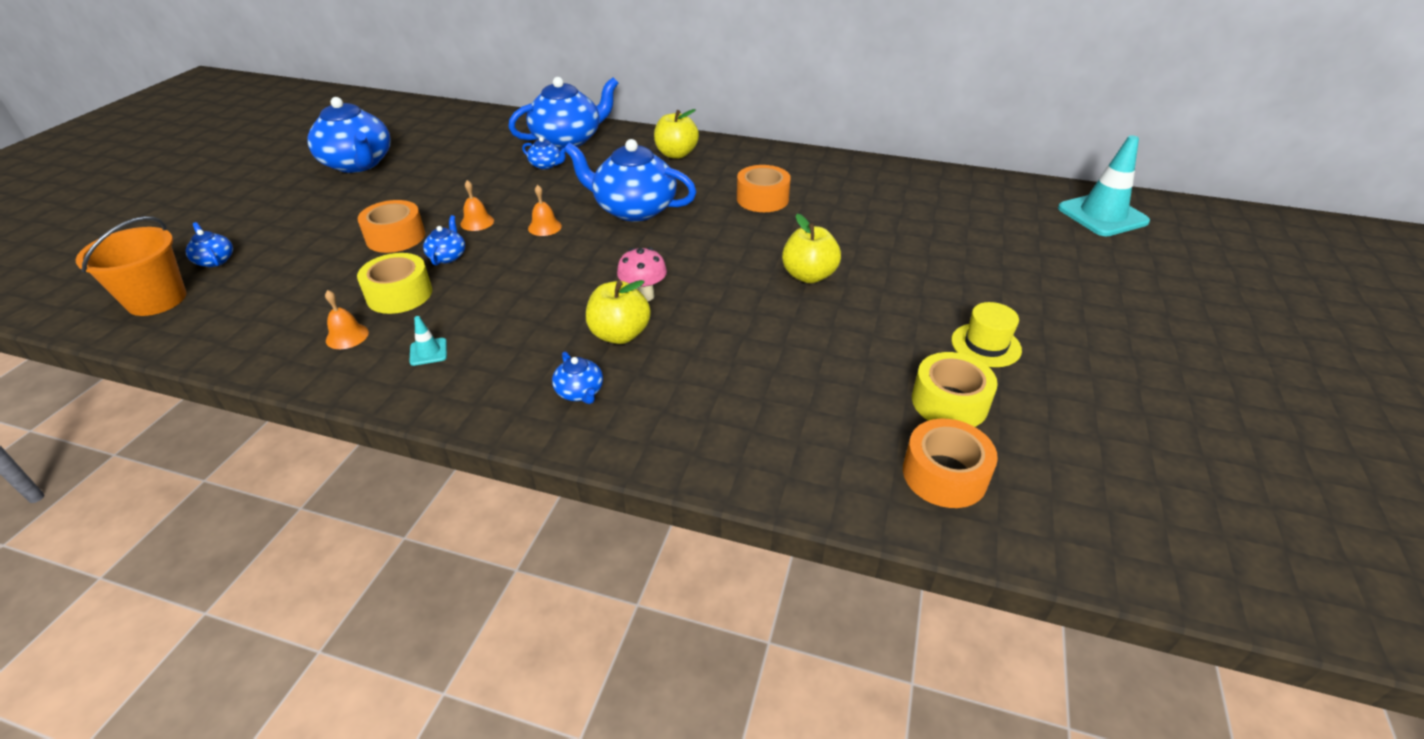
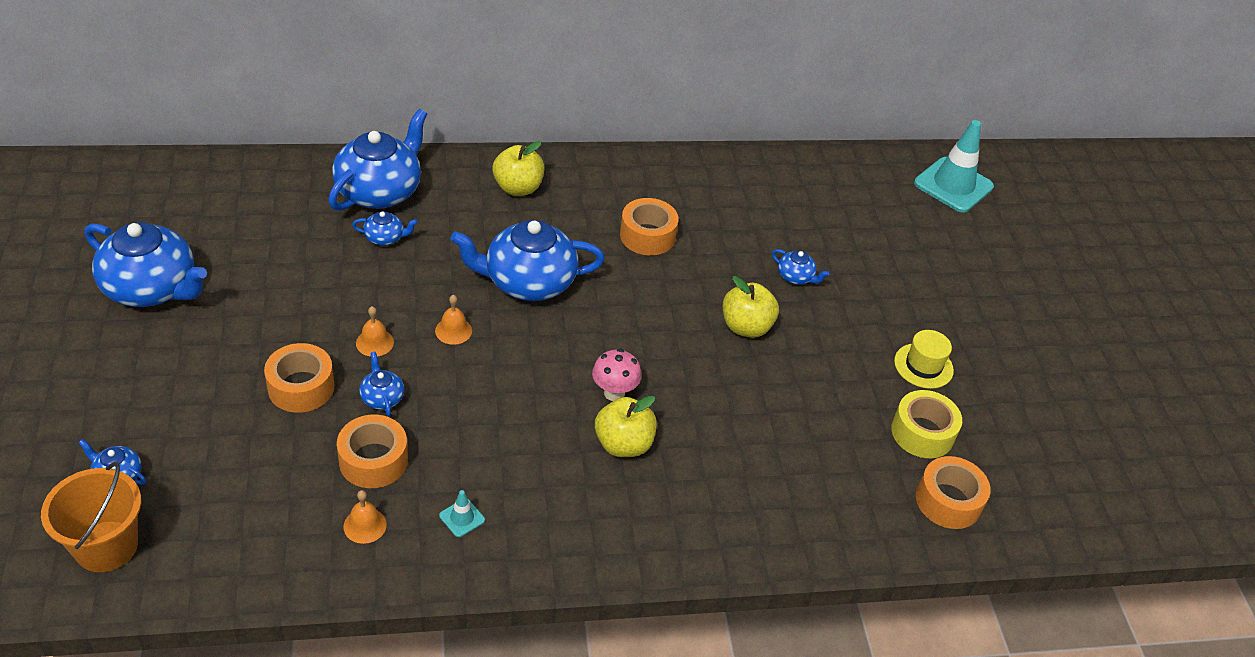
camera: 30 degrees left, 5 degrees up
yellow tape [357,253,432,314] -> orange tape [337,414,408,488]
blue teapot [552,352,603,404] -> blue teapot moved to [772,249,830,285]

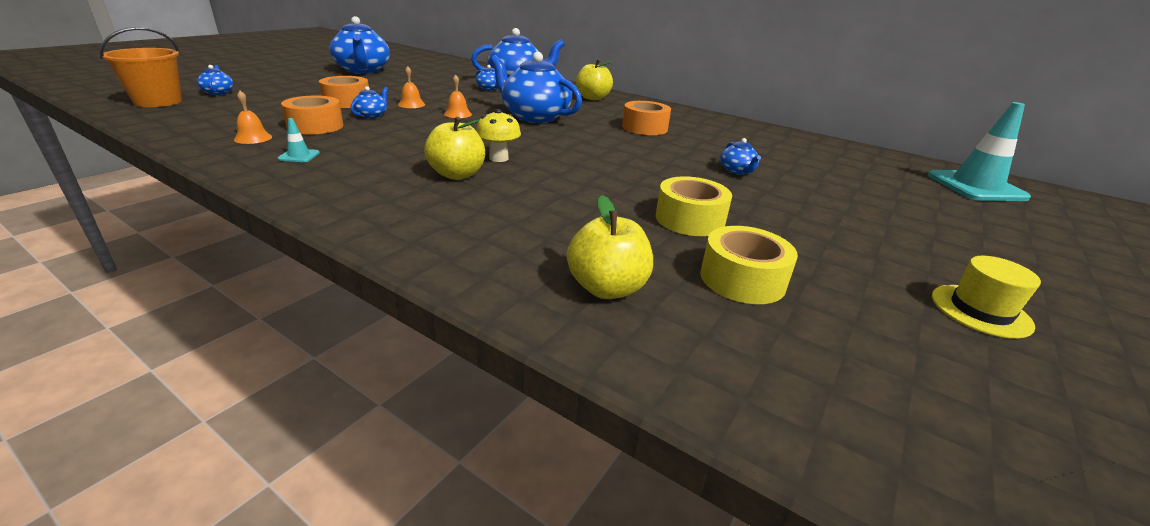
camera: 45 degrees right, 15 degrees down
pink mushroom [592,349,642,401] -> yellow mushroom [476,109,521,162]
yellow apple [723,276,779,338] -> yellow apple moved to [567,195,653,299]
yellow hat [894,330,954,389] -> yellow hat moved to [932,256,1041,339]
orange tape [916,456,991,529] -> none
none -> yellow tape [656,176,732,236]

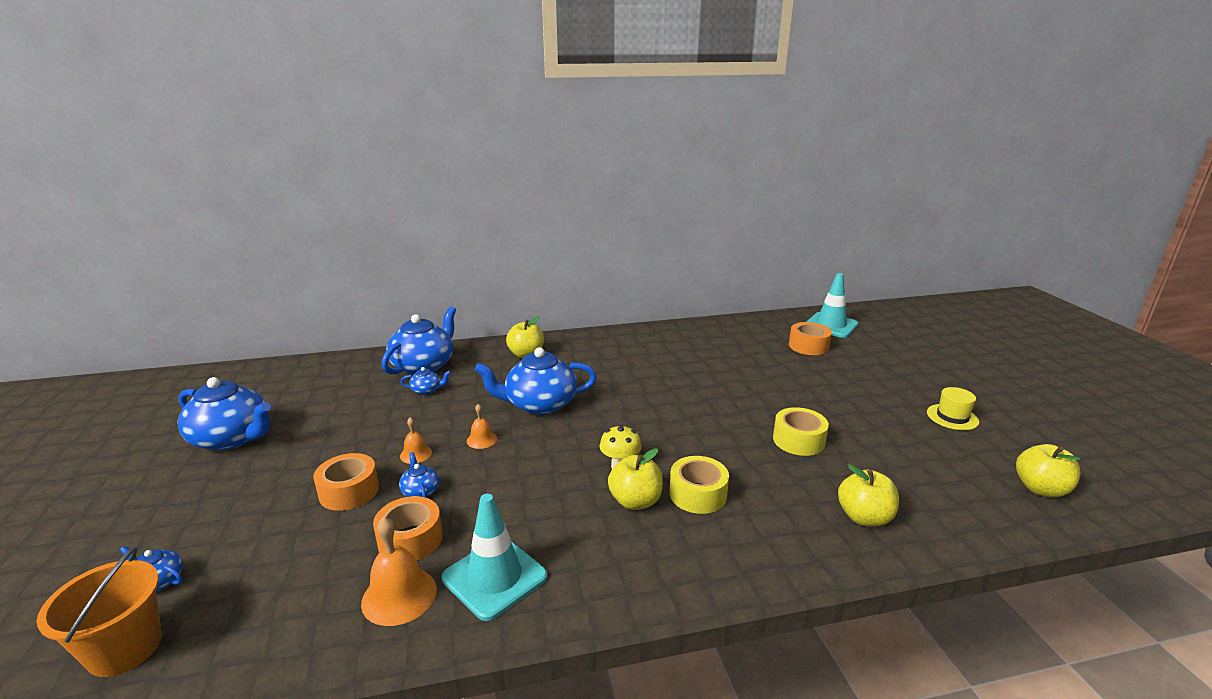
camera: 45 degrees left, 5 degrees down
orange bell [234,91,272,144] -> orange bell [361,516,437,626], size x1.74
turquoise traffic cone [278,118,320,162] -> turquoise traffic cone [442,494,547,621], size x2.38
orange tape [622,101,671,135] -> orange tape moved to [789,322,832,355]
yellow tape [700,226,798,304] -> yellow tape moved to [669,456,729,514]
blue teapot [720,138,761,175] -> none
none -> yellow apple [1016,444,1080,498]

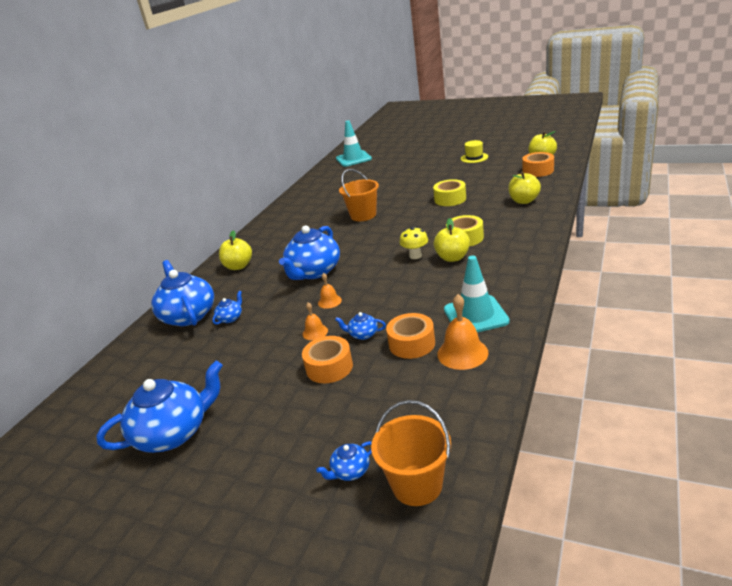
camera: 50 degrees left, 5 degrees up
orange tape [789,322,832,355] -> orange tape moved to [522,152,554,177]
none -> orange bucket [339,169,379,221]

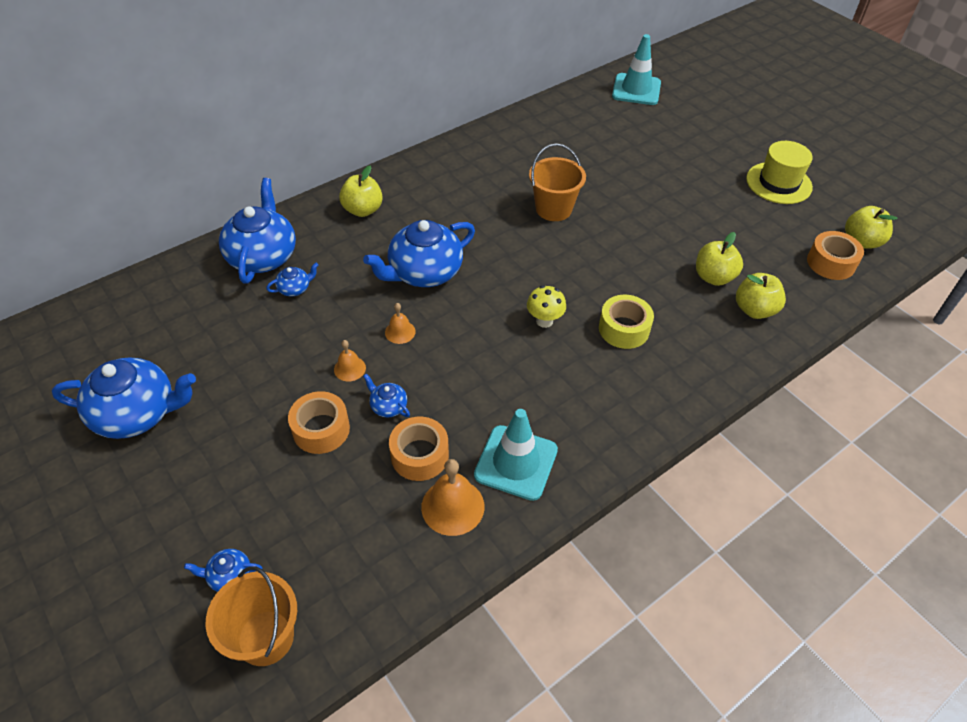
camera: 25 degrees right, 20 degrees up
yellow tape [433,179,466,206] -> none
yellow apple [434,218,470,262] -> yellow apple moved to [696,232,743,286]
yellow hat [461,140,488,163] -> yellow hat [746,141,813,204], size x1.53

